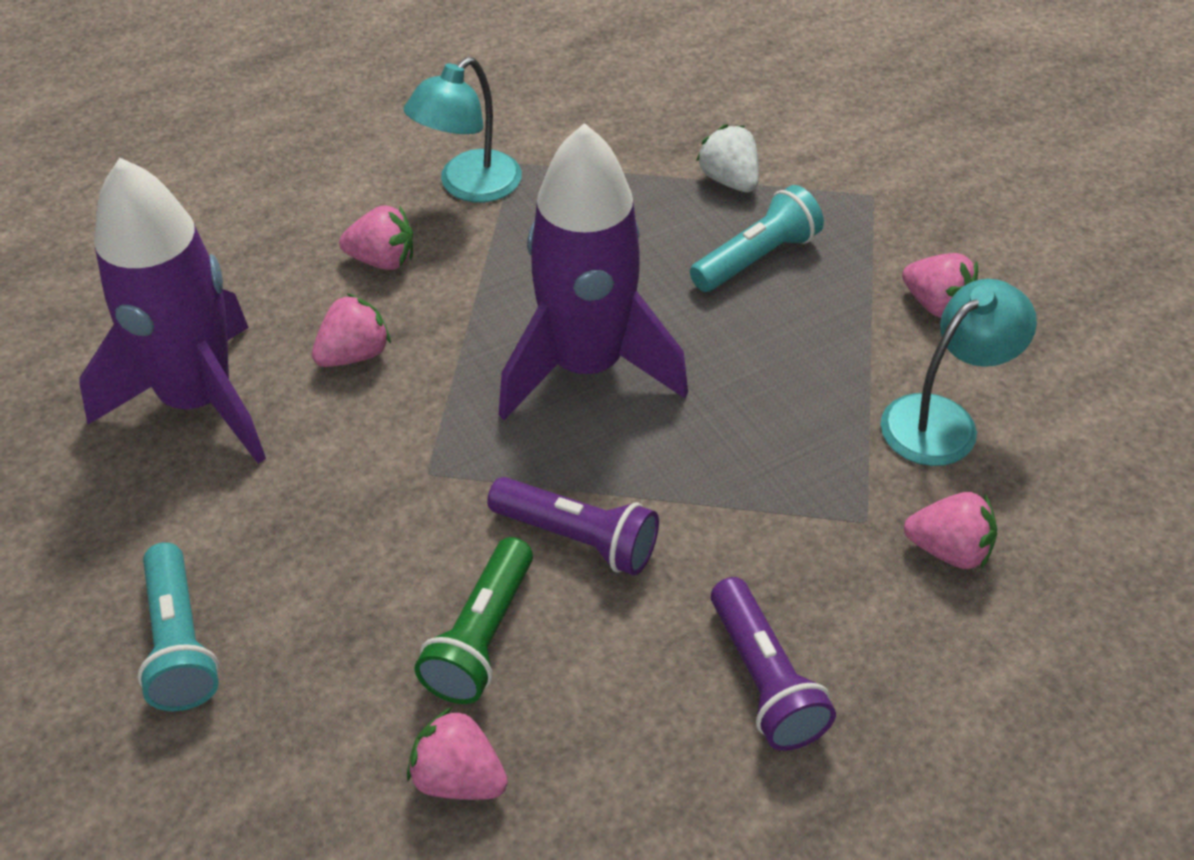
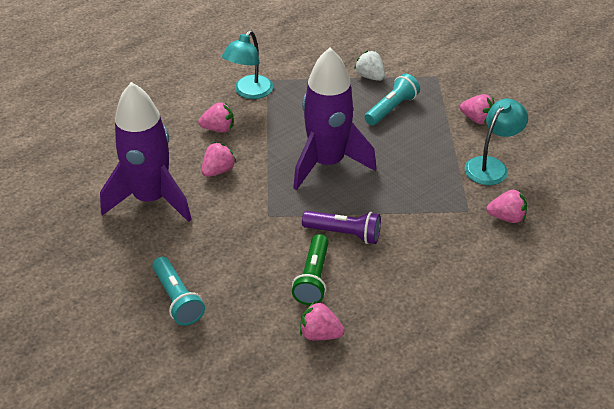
camera: 10 degrees left, 5 degrees down
purple flashlight [711,577,836,751] -> none

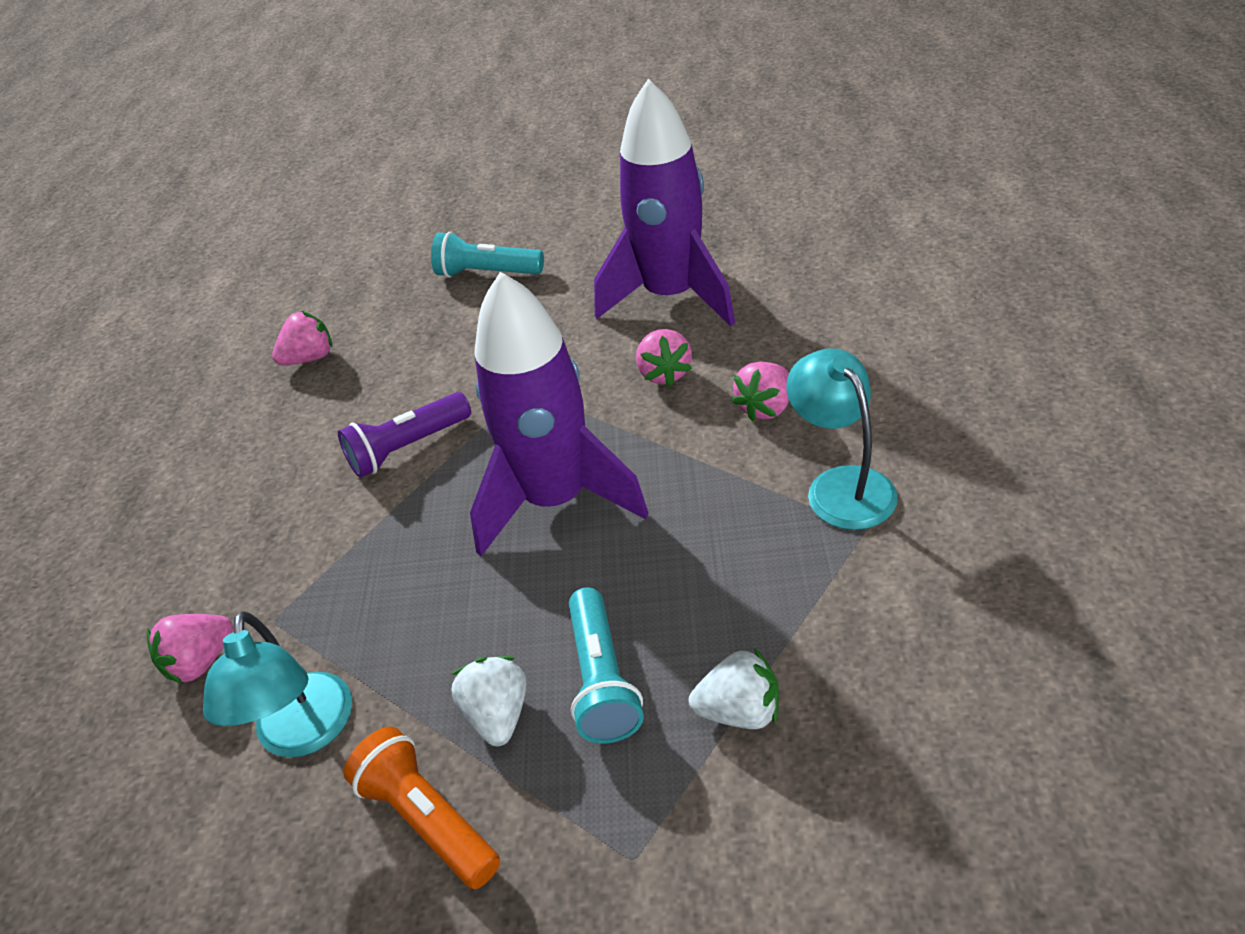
camera: 135 degrees right, 0 degrees up
green flashlight [292,234,329,305] -> none
pink strawberry [460,94,494,124] -> orange flashlight [343,727,500,889]
none -> white strawberry [451,656,526,746]

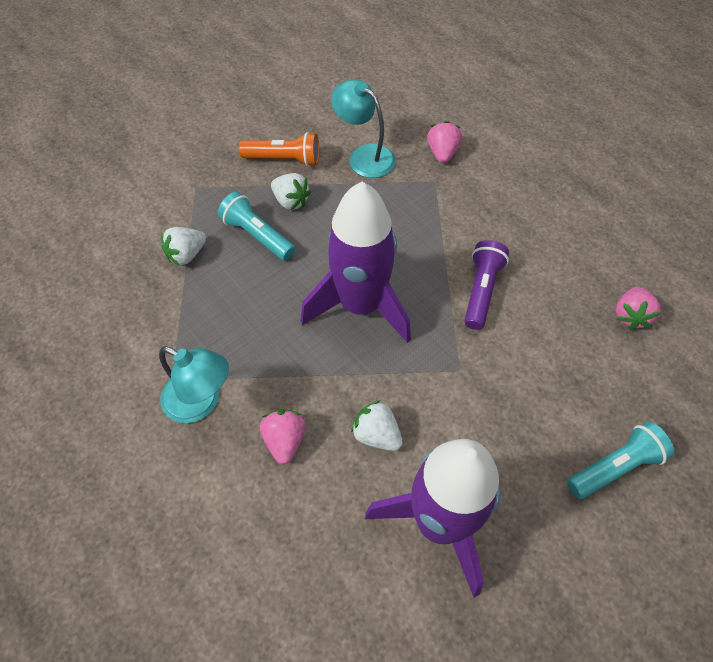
camera: 135 degrees right, 15 degrees up
pink strawberry [636,329,692,387] -> white strawberry [351,400,403,451]

